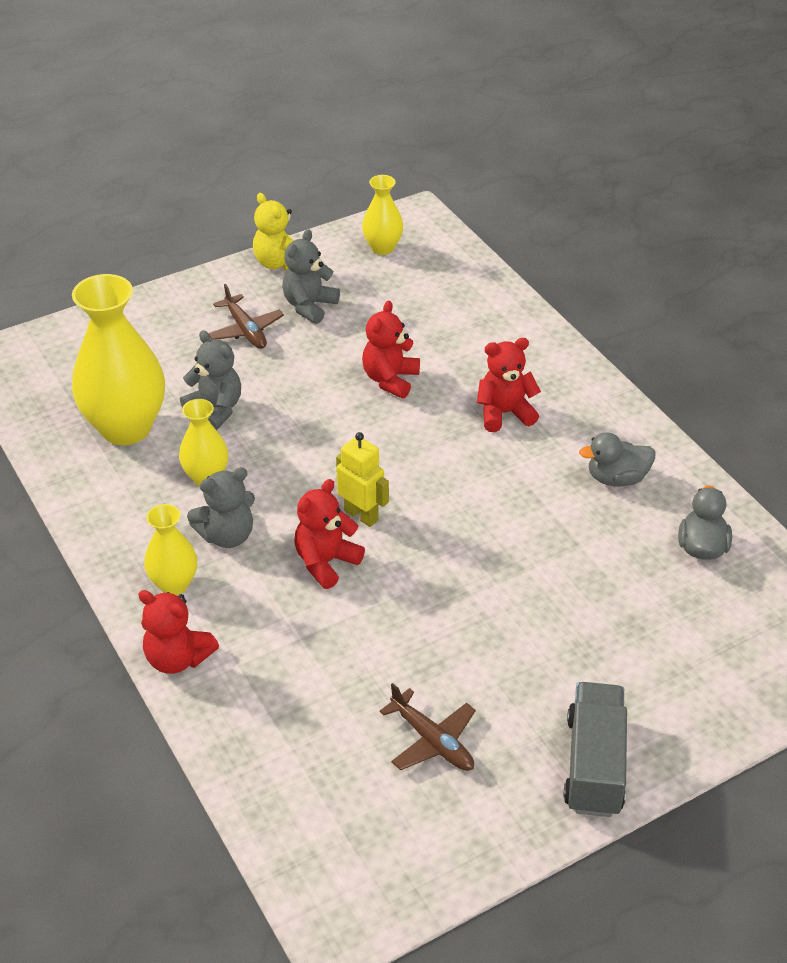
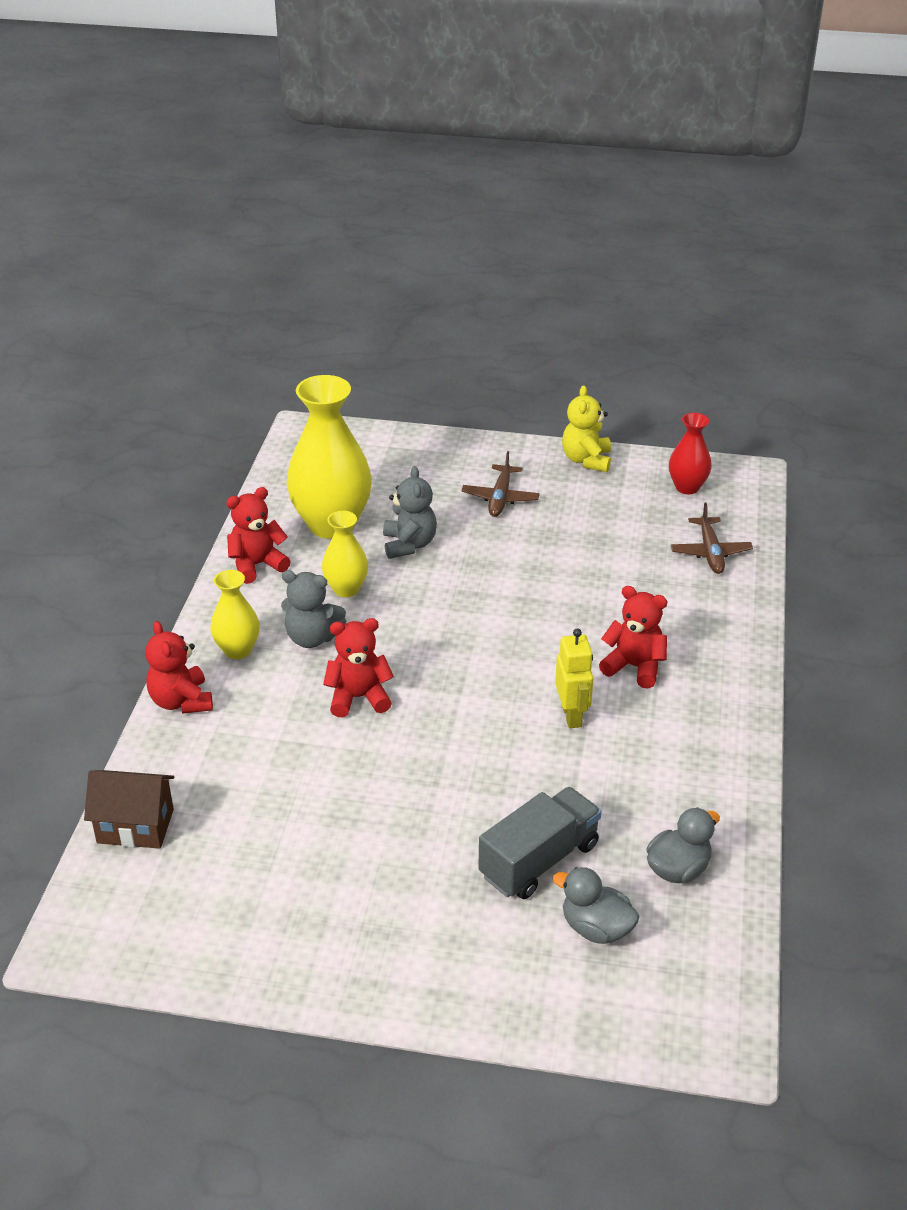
camera: 40 degrees right, 5 degrees down
grey teddy bear [282,229,340,324] -> none
yellow robot [336,432,389,527] -> yellow robot moved to [555,628,593,728]
yellow vase [362,175,403,255] -> red vase [669,413,712,494]
red teddy bear [362,301,420,398] -> red teddy bear moved to [226,487,291,584]
brown plane [380,683,476,771] -> brown plane moved to [671,502,753,574]
grey truck [563,682,627,817] -> grey truck moved to [478,787,601,899]
grey duck [579,432,655,487] -> grey duck moved to [553,867,640,944]
none -> brown house [84,770,174,849]

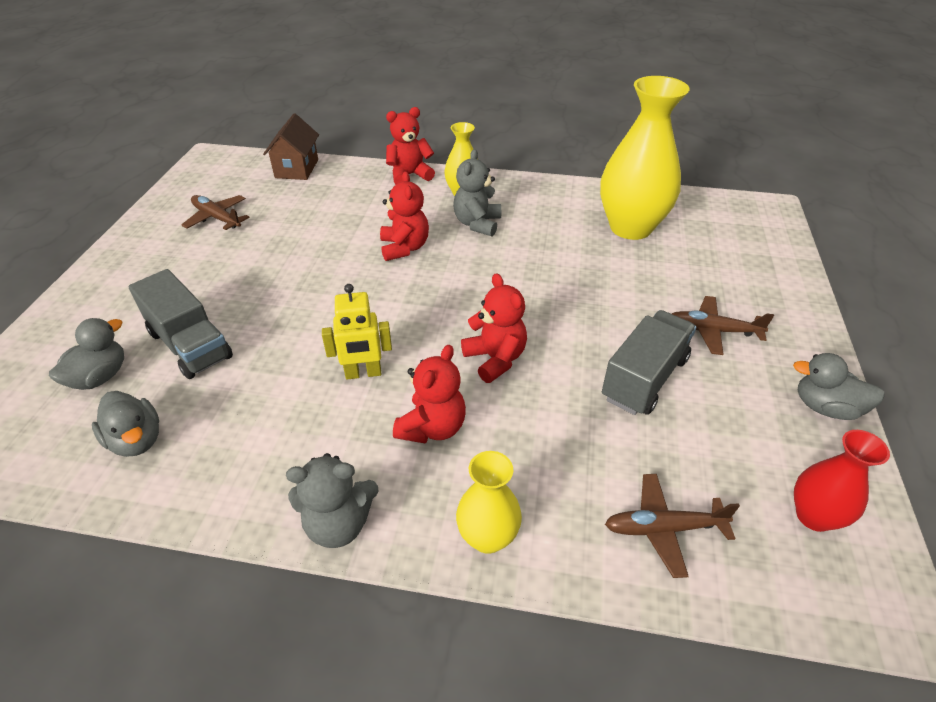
camera: 90 degrees right, 5 degrees up
red teddy bear [226,487,291,584] -> red teddy bear moved to [461,273,527,383]
yellow vase [322,511,368,597] -> yellow vase moved to [456,451,522,554]
grey teddy bear [383,466,437,559] -> grey teddy bear moved to [286,453,379,548]
yellow teddy bear [562,386,611,472] -> grey duck [793,353,885,420]
none -> brown plane [181,195,250,230]
none -> grey truck [602,310,696,415]

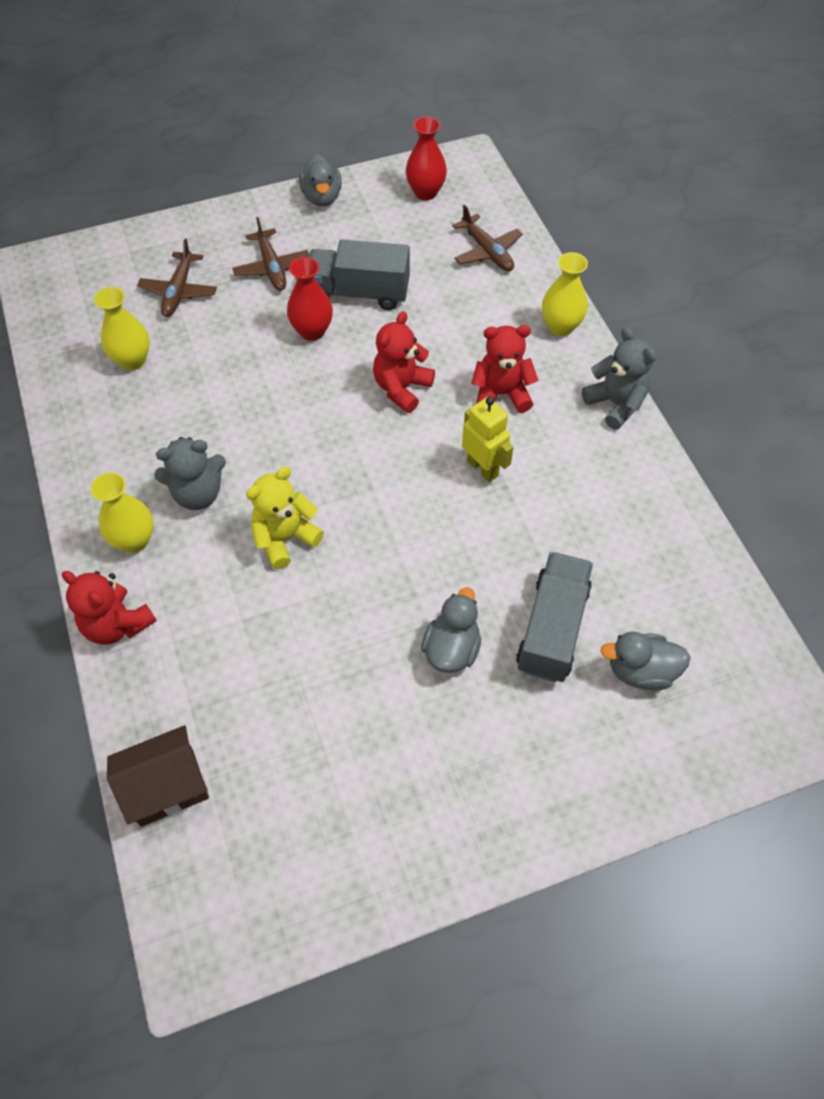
camera: 120 degrees left, 15 degrees up
grey duck [92,391,159,457] -> grey duck moved to [421,588,481,673]
brown plane [181,195,250,230] -> brown plane moved to [137,239,217,317]
red teddy bear [380,171,429,261] -> yellow teddy bear [246,467,324,569]
yellow vase [600,76,690,240] -> yellow vase [94,287,150,370], size x0.52
none -> red vase [287,257,333,341]

